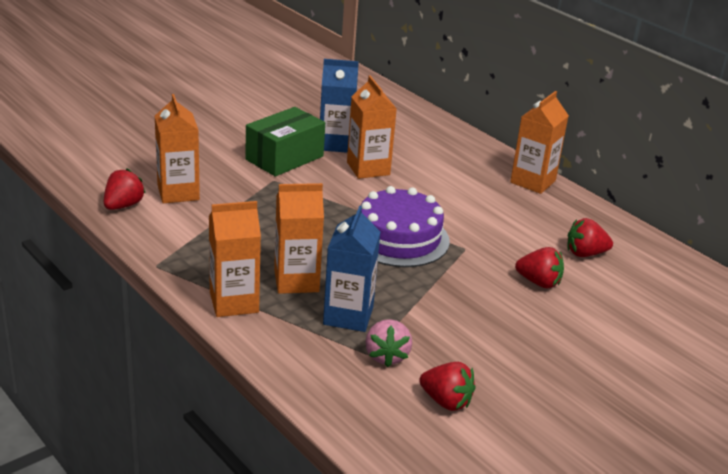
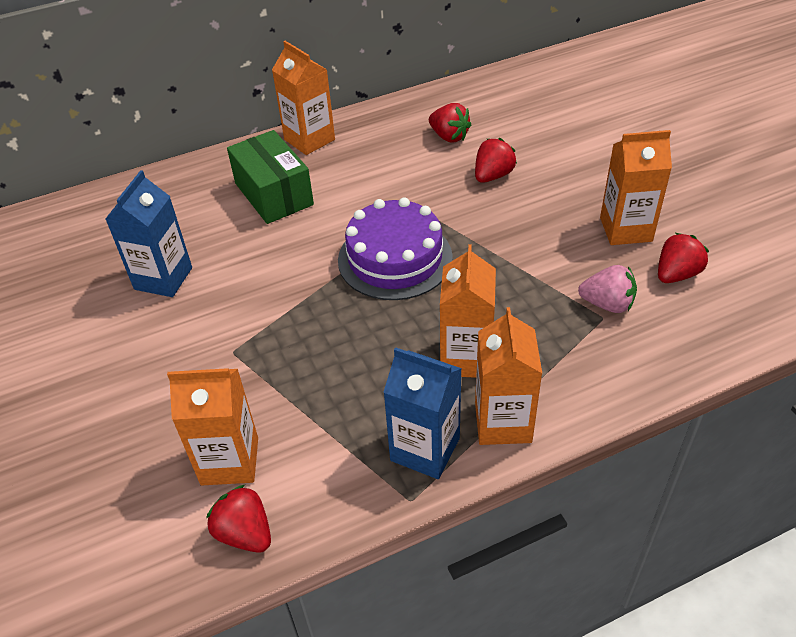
camera: 70 degrees left, 15 degrees up
green box [245,107,325,176] -> green box moved to [227,130,314,224]
blue carton [323,206,380,332] -> blue carton moved to [383,347,462,479]
orange carton [347,76,397,179] -> orange carton moved to [600,130,672,245]
red strawberry [567,218,613,257] -> red strawberry turned 60 degrees counterclockwise [429,103,471,143]

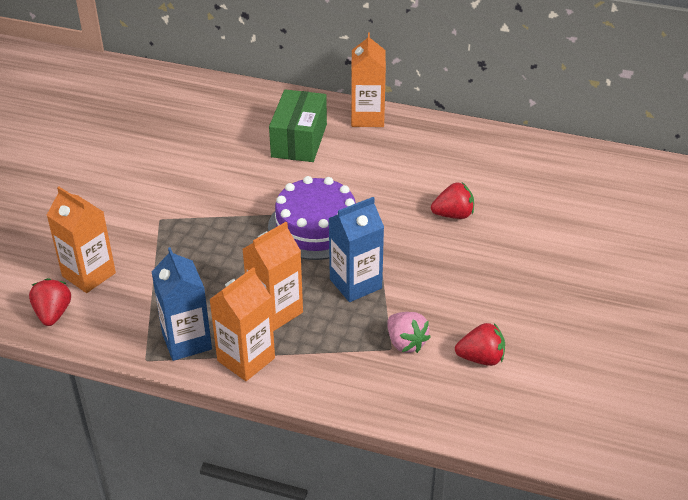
camera: 40 degrees right, 5 degrees down
blue carton [105,170,192,297] -> blue carton moved to [329,197,384,302]
red strawberry [429,103,471,143] -> none
orange carton [600,130,672,245] -> none

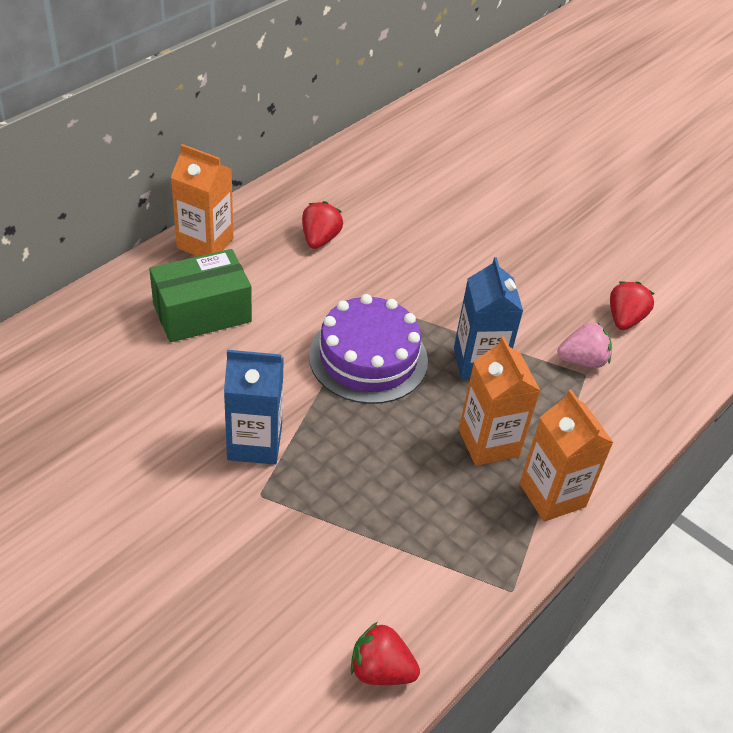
camera: 70 degrees left, 5 degrees up
orange carton [47,186,116,293] -> none
blue carton [151,247,212,361] -> blue carton moved to [224,350,284,465]
green box [269,89,327,162] -> green box turned 60 degrees counterclockwise [149,249,252,342]
red strawberry [431,183,474,219] -> red strawberry moved to [302,201,343,249]

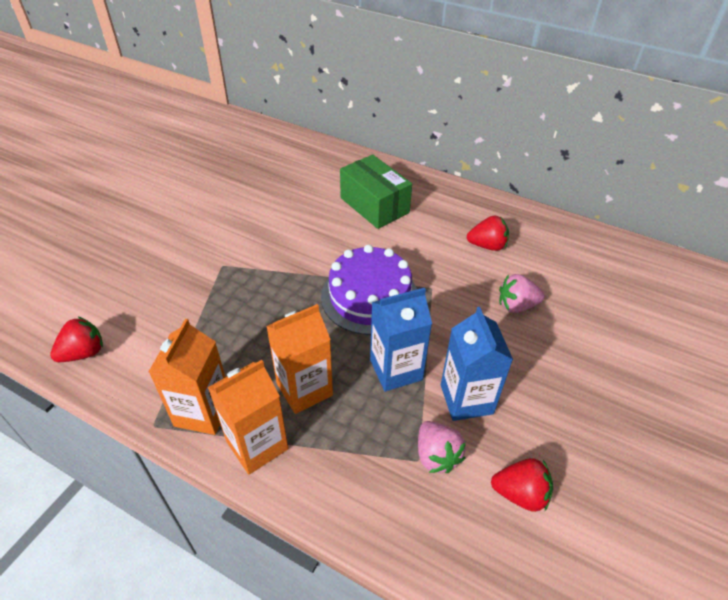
camera: 80 degrees right, 0 degrees up
orange carton [171,144,233,256] -> orange carton moved to [149,319,225,435]
blue carton [224,350,284,465] -> blue carton moved to [441,307,513,421]
red strawberry [351,622,420,685] -> red strawberry turned 45 degrees clockwise [50,316,103,362]
none -> pink strawberry [499,274,545,313]

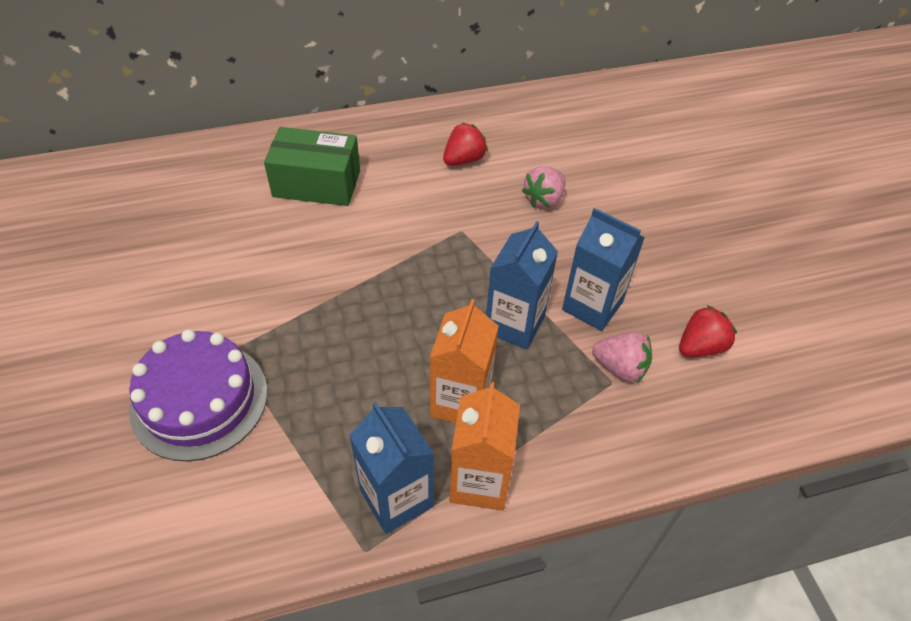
camera: 45 degrees left, 5 degrees up
red strawberry [50,316,103,362] -> none
orange carton [149,319,225,435] -> blue carton [349,402,434,534]
purple cake [321,245,417,335] -> purple cake moved to [129,329,267,462]

